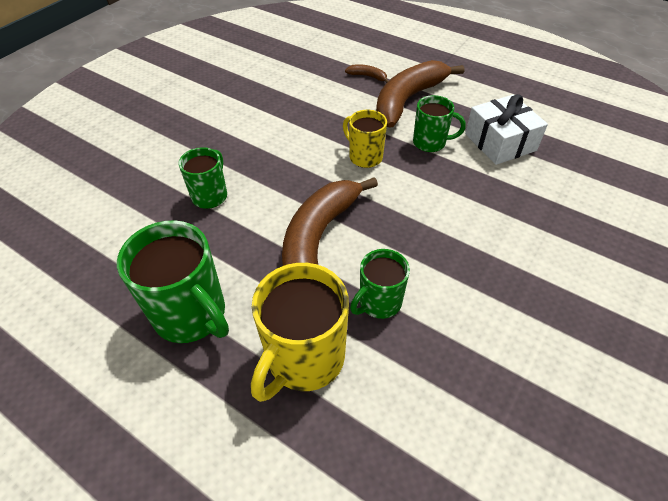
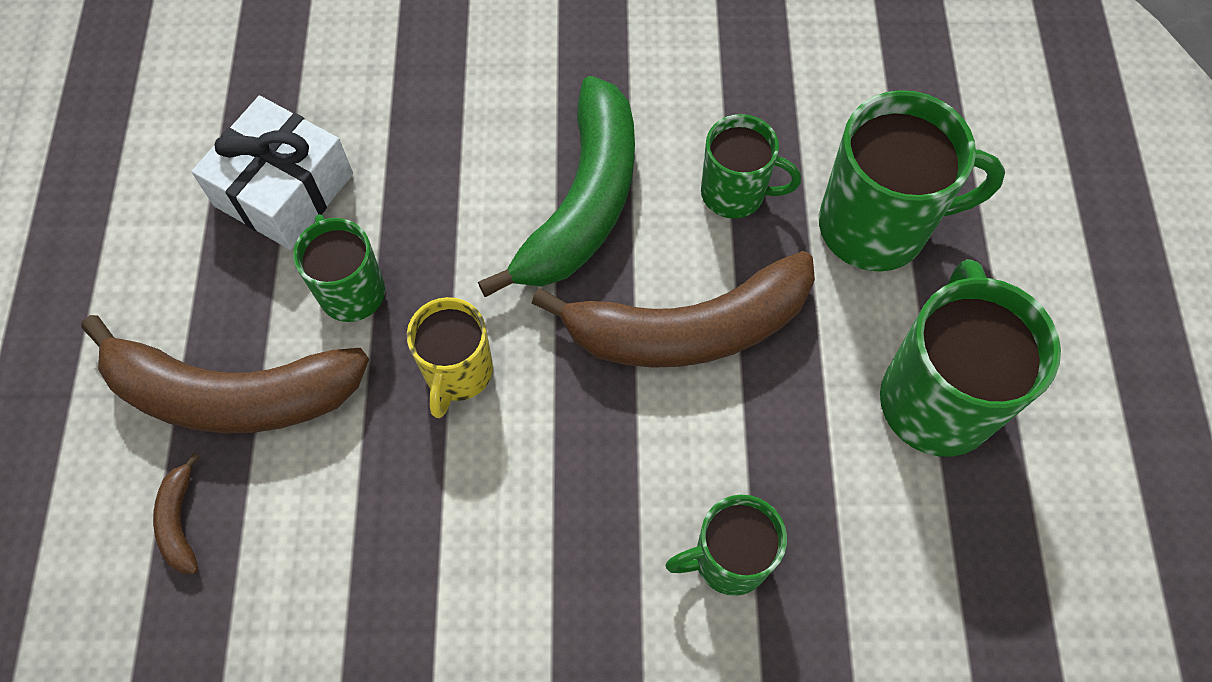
camera: 125 degrees left, 15 degrees up
yellow mug [251,263,349,402] -> green mug [819,90,1005,272]
none -> green banana [478,76,635,297]

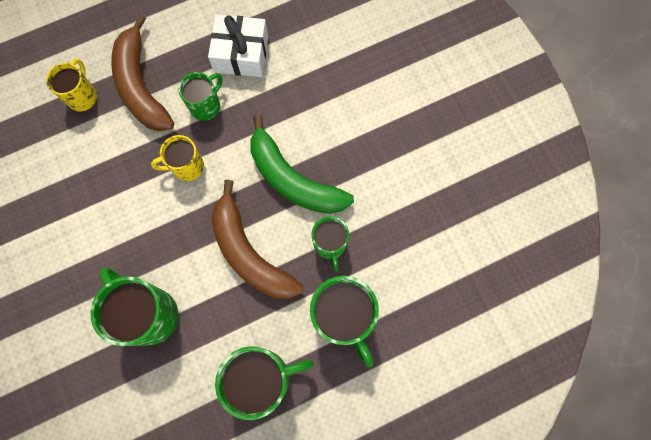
camera: 65 degrees right, 10 degrees up
brown banana [153,453,200,574] -> yellow mug [46,59,97,112]
green banana [478,76,635,297] -> green banana turned 45 degrees clockwise [250,114,354,214]
green mug [665,495,787,596] -> green mug [91,268,178,346], size x1.67

